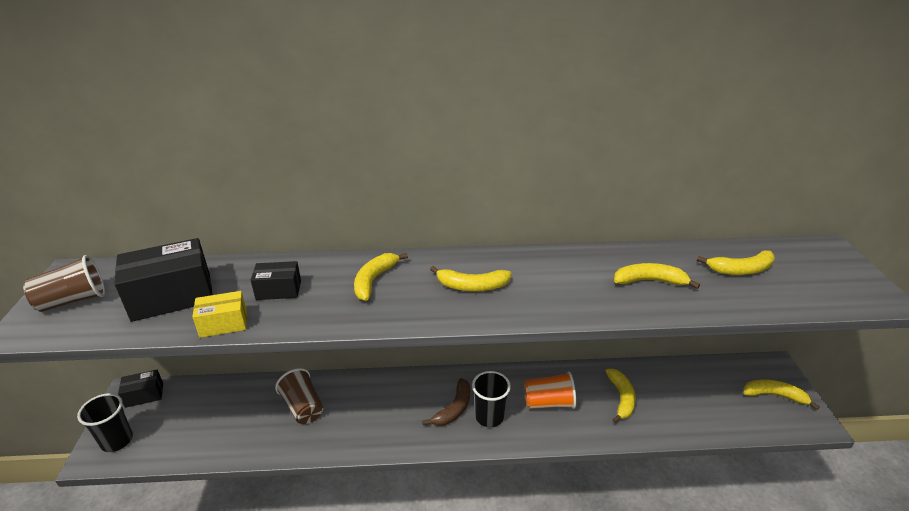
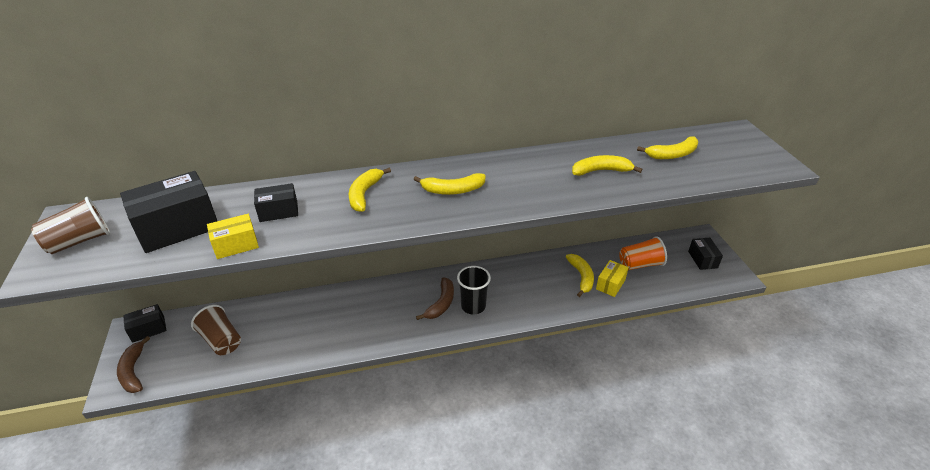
camera: 10 degrees left, 5 degrees up
black cup [77,393,133,452] -> brown banana [117,336,150,393]
brown cup [275,368,323,424] -> brown cup moved to [191,305,241,355]
orange cup [524,372,576,409] -> orange cup moved to [619,236,667,270]
yellow banana [743,379,820,410] -> black box [688,238,723,270]
none -> yellow box [596,260,629,297]

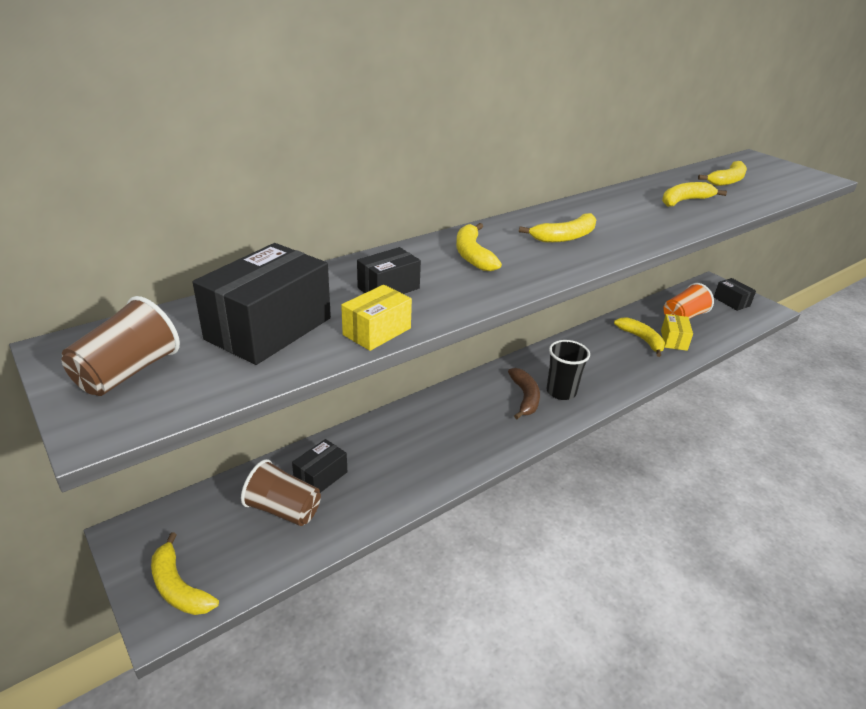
camera: 25 degrees left, 5 degrees down
brown banana [117,336,150,393] -> yellow banana [151,532,219,615]
black box [123,304,167,343] -> black box moved to [292,439,347,493]

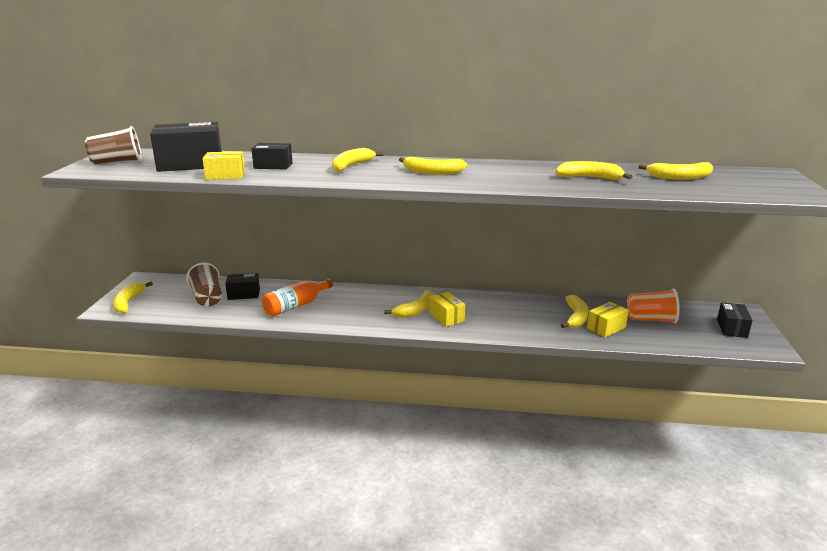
camera: 45 degrees right, 10 degrees down
brown banana [508,368,540,419] -> yellow banana [384,290,434,318]
black cup [546,340,590,400] -> yellow box [429,292,465,327]
none -> orange bottle [262,279,333,317]

